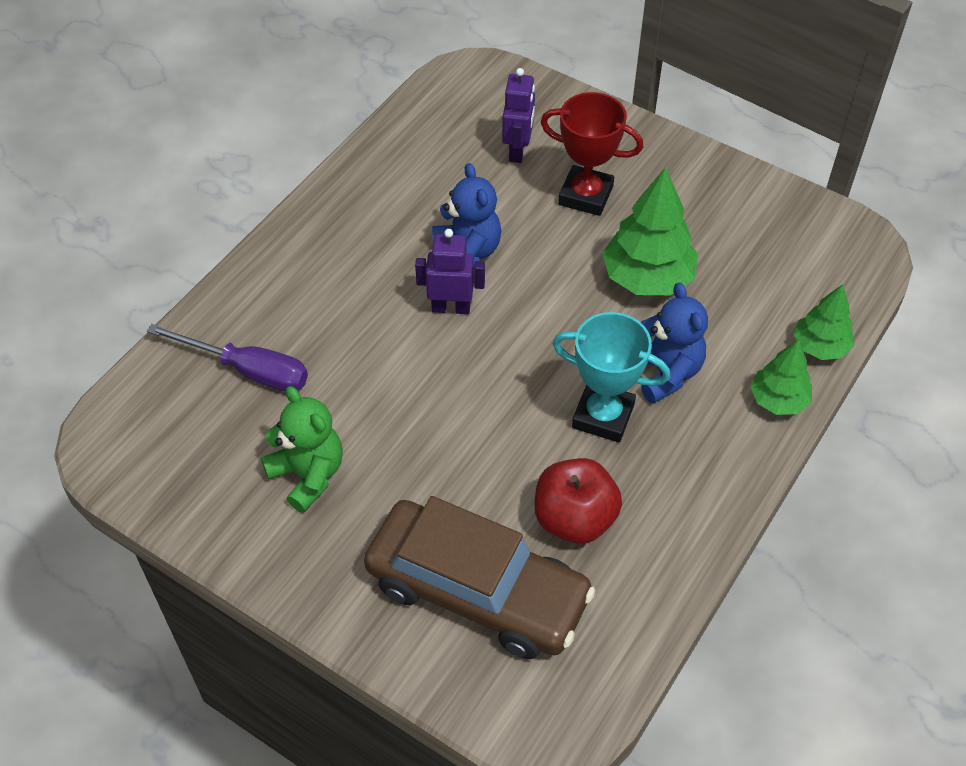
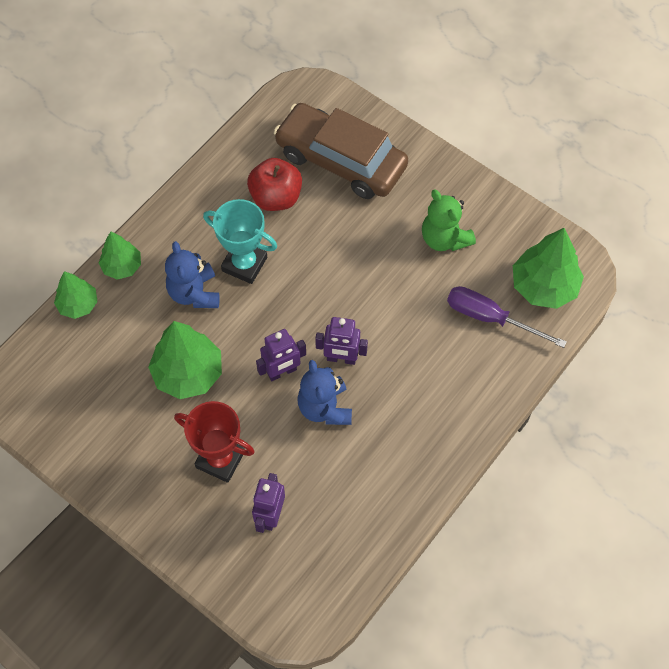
camera: 175 degrees left, 10 degrees up
none -> purple robot [256,329,306,381]
none -> green tree [513,228,584,309]

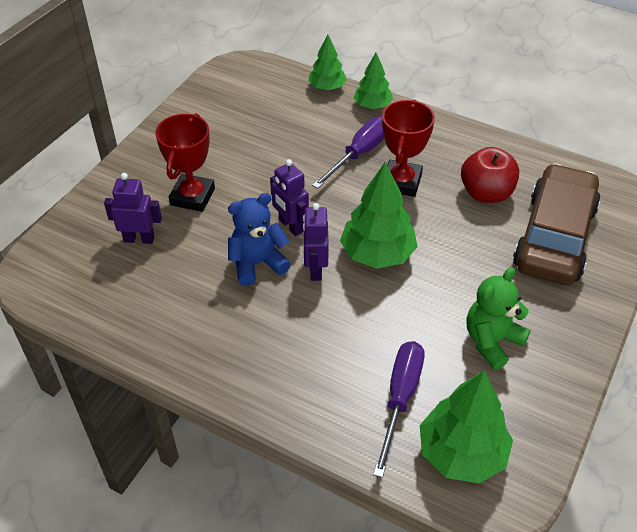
camera: 80 degrees right, 15 degrees down
green tree [148,321,222,399] -> green tree moved to [340,162,418,269]
blue teddy bear [165,241,220,308] -> purple screwdriver [312,116,384,189]
turquoise trophy [203,199,277,284] -> red trophy [382,100,435,197]

